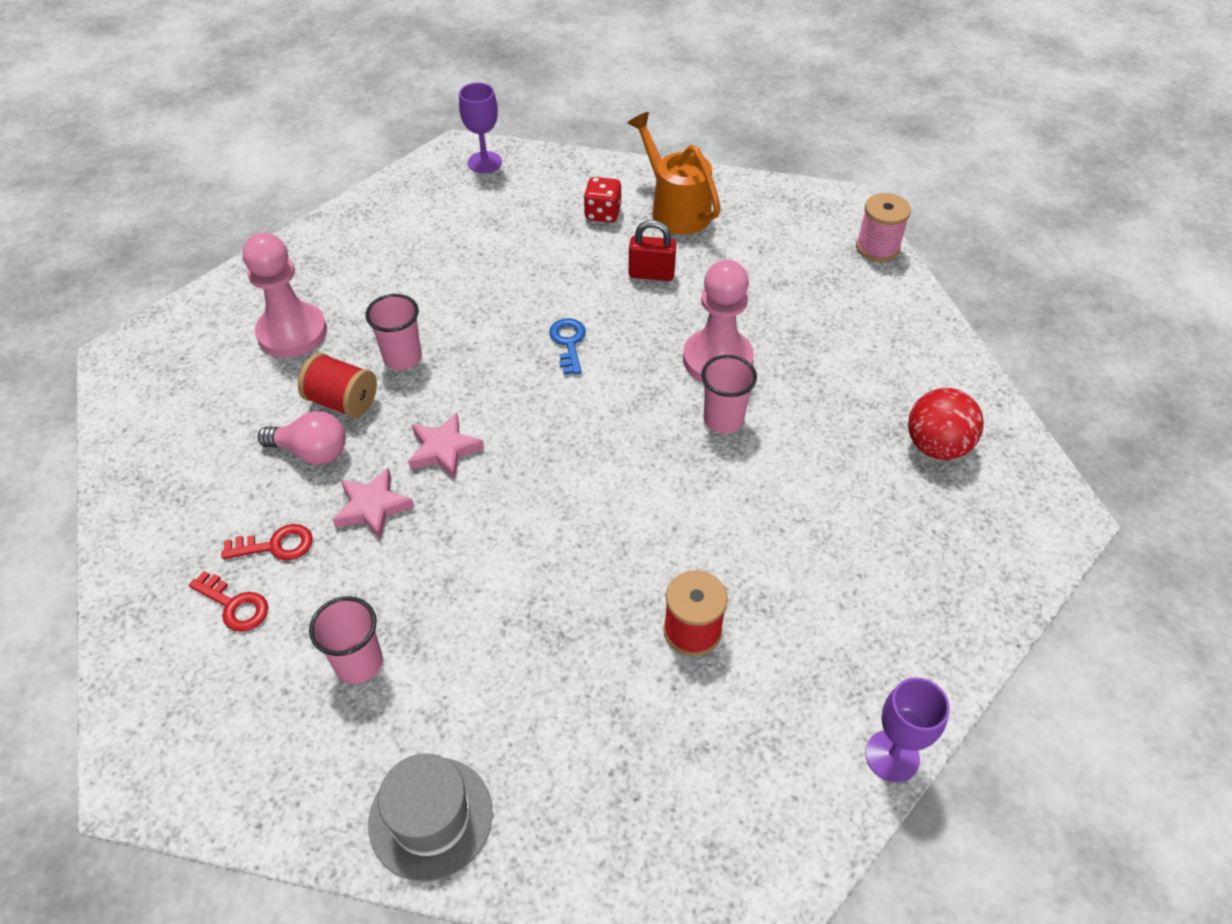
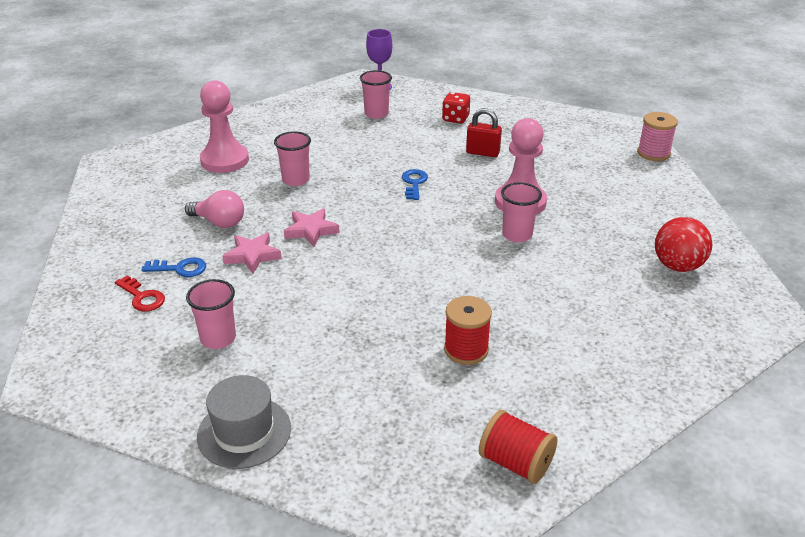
camera: 10 degrees right, 15 degrees down
red key [222,524,313,560] -> blue key [142,257,206,277]
red spool [298,353,377,418] -> red spool moved to [479,410,557,484]
orange watering can [628,112,721,234] -> none
purple goblet [865,678,950,783] -> none
none -> pink cup [360,70,392,119]

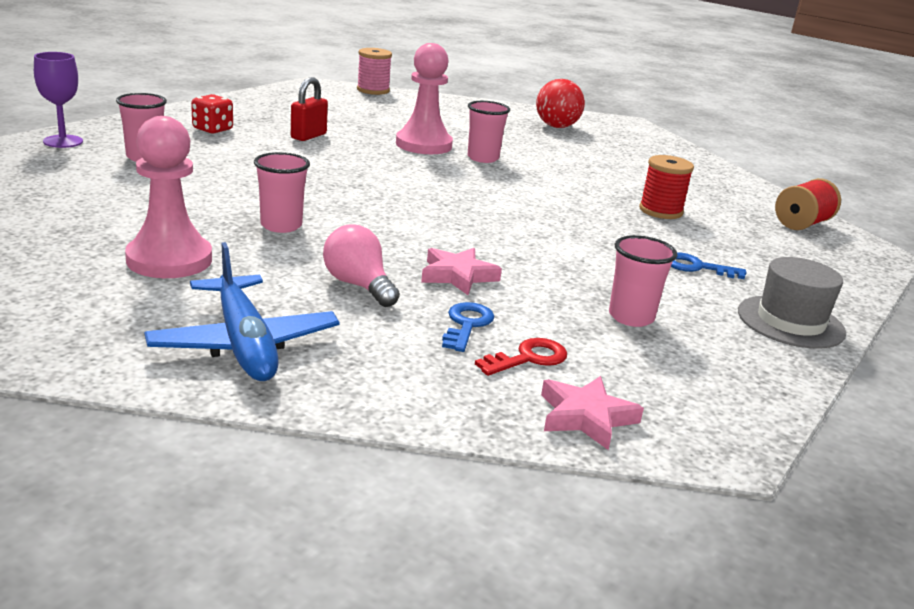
camera: 80 degrees left, 10 degrees down
pink light bulb [185,190,244,228] -> pink light bulb turned 75 degrees counterclockwise [323,224,400,307]
pink star [284,208,340,247] -> pink star moved to [541,376,644,450]
blue key [402,169,428,200] -> blue key moved to [671,252,746,279]
none -> blue plane [144,242,340,381]

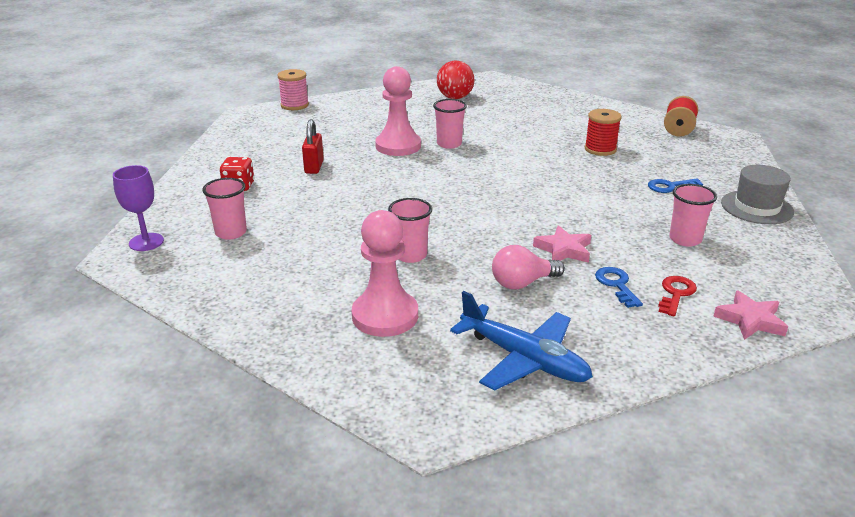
camera: 25 degrees left, 5 degrees up
pink light bulb [323,224,400,307] -> pink light bulb turned 45 degrees counterclockwise [492,245,565,289]

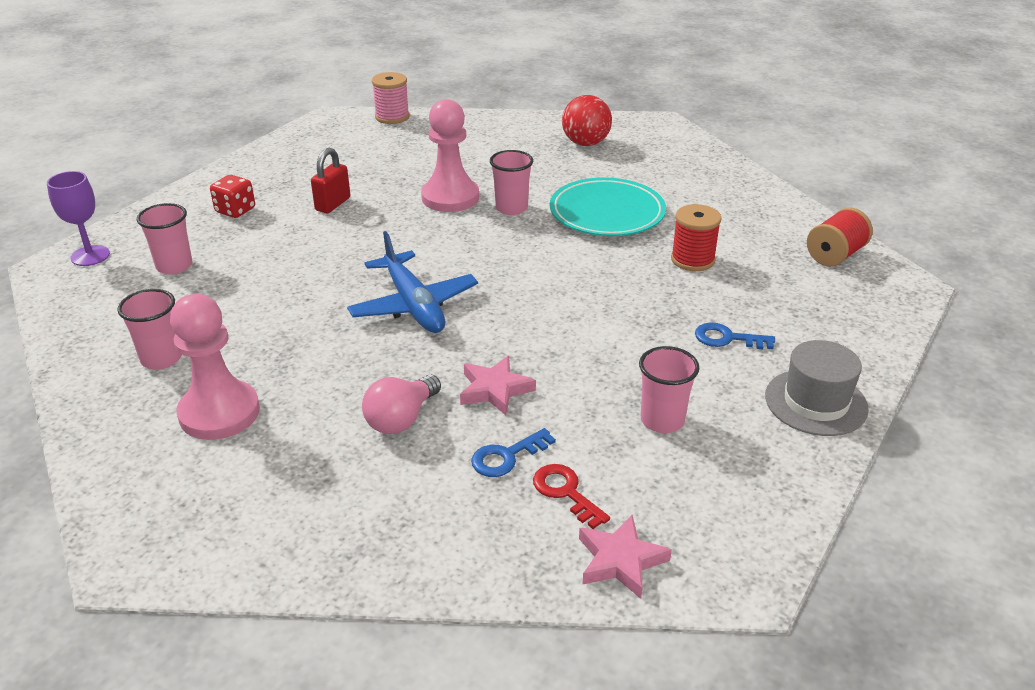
camera: 25 degrees right, 5 degrees up
pink cup [388,198,432,263] -> pink cup moved to [117,289,182,369]
blue plane [450,291,593,391] -> blue plane moved to [347,231,478,333]
pink light bulb [492,245,565,289] -> pink light bulb turned 60 degrees counterclockwise [362,374,441,434]
blue key [595,267,643,308] -> blue key turned 135 degrees counterclockwise [471,428,556,477]
red key [658,276,697,316] -> red key turned 90 degrees counterclockwise [533,464,610,529]
none -> turquoise plate [550,177,666,236]

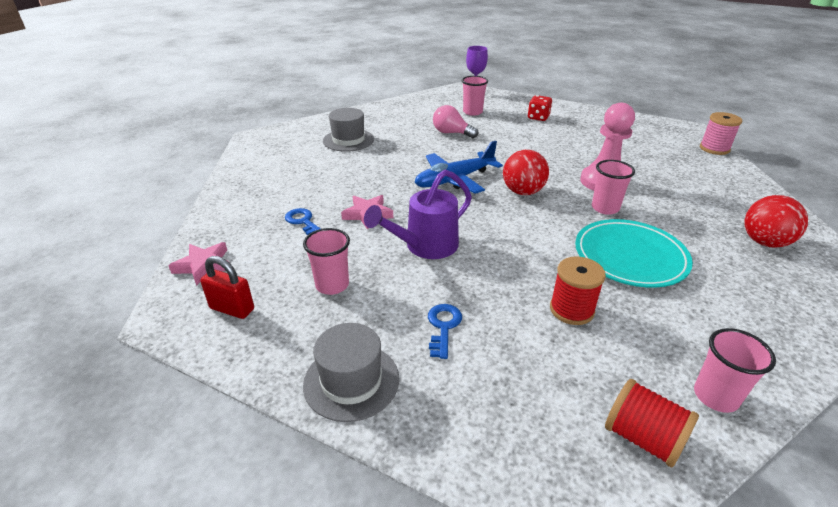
camera: 85 degrees right, 0 degrees up
pink cup [117,289,182,369] -> pink cup moved to [694,328,776,413]
pink pawn [170,294,260,440] -> grey hat [323,108,374,152]
red padlock [311,148,350,213] -> red padlock moved to [200,256,254,319]
pink light bulb [362,374,441,434] -> pink light bulb moved to [433,105,479,138]
red key [533,464,610,529] -> none
none -> purple watering can [364,170,472,259]
none -> red ball [503,150,549,195]

